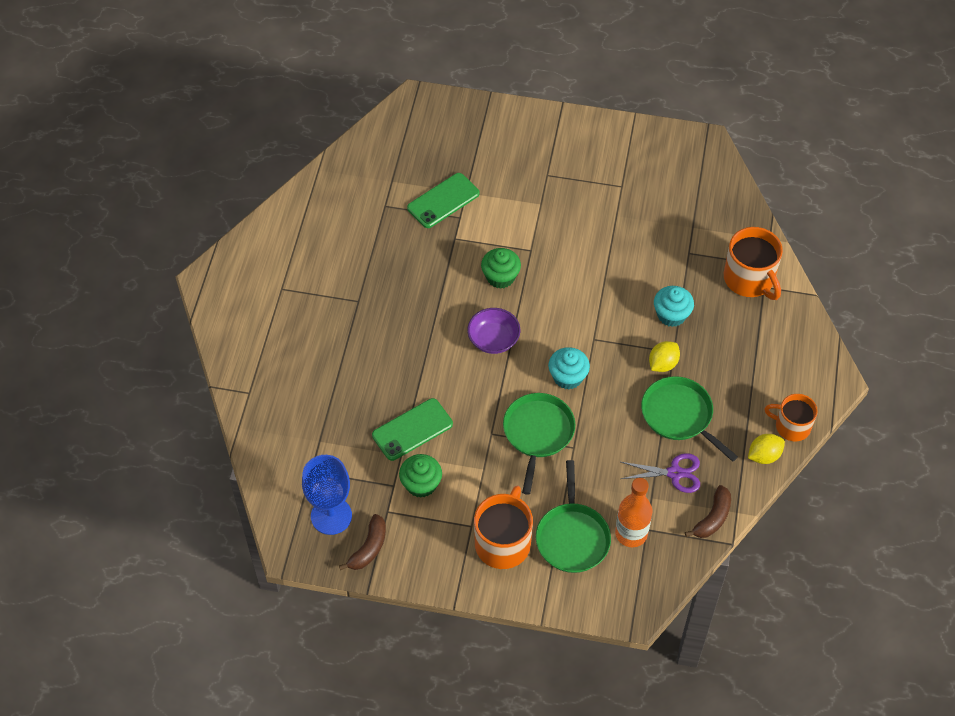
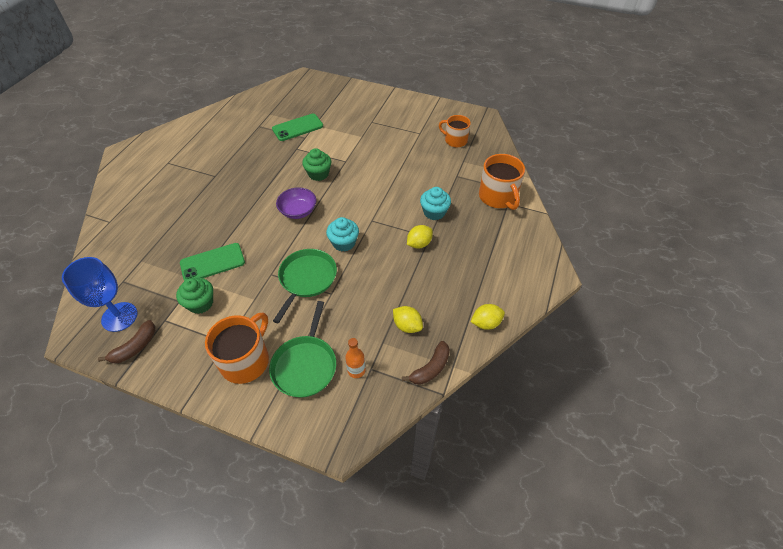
camera: 10 degrees right, 5 degrees down
orange bottle [615,478,652,547] -> orange bottle [345,338,365,378], size x0.63
purple scissors [621,453,700,493] -> yellow lemon [393,306,423,333]
green pan [641,376,738,462] -> none
orange mug [764,394,818,441] -> orange mug moved to [439,115,471,147]

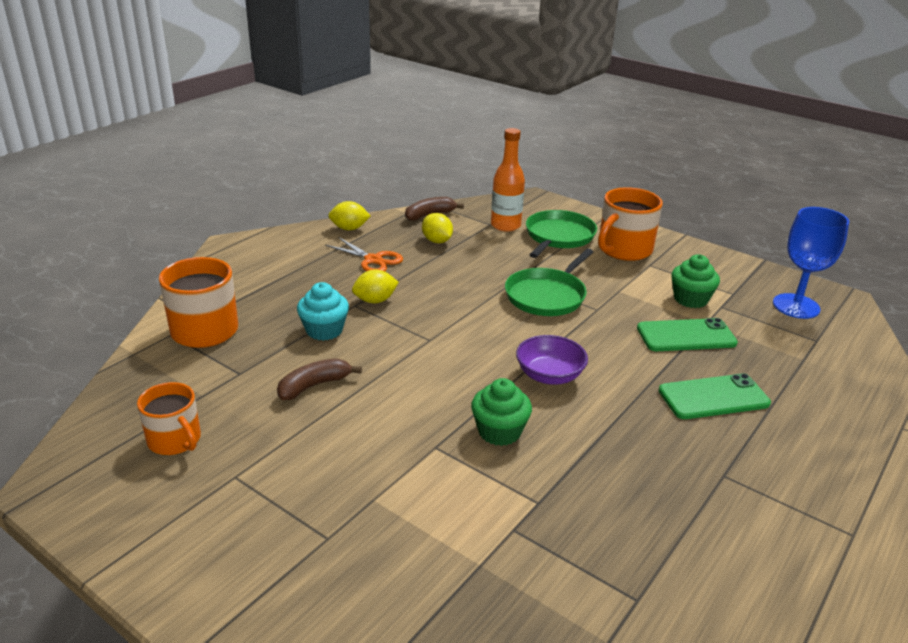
camera: 165 degrees left, 20 degrees down
brown banana [98,320,155,363] -> brown banana moved to [277,358,362,400]
green phone [272,113,323,141] -> green phone moved to [658,373,771,419]
turquoise cupcake [326,217,359,252] -> none
orange bottle [345,338,365,378] -> orange bottle [491,128,525,232], size x1.59
none -> orange scissors [325,237,403,271]

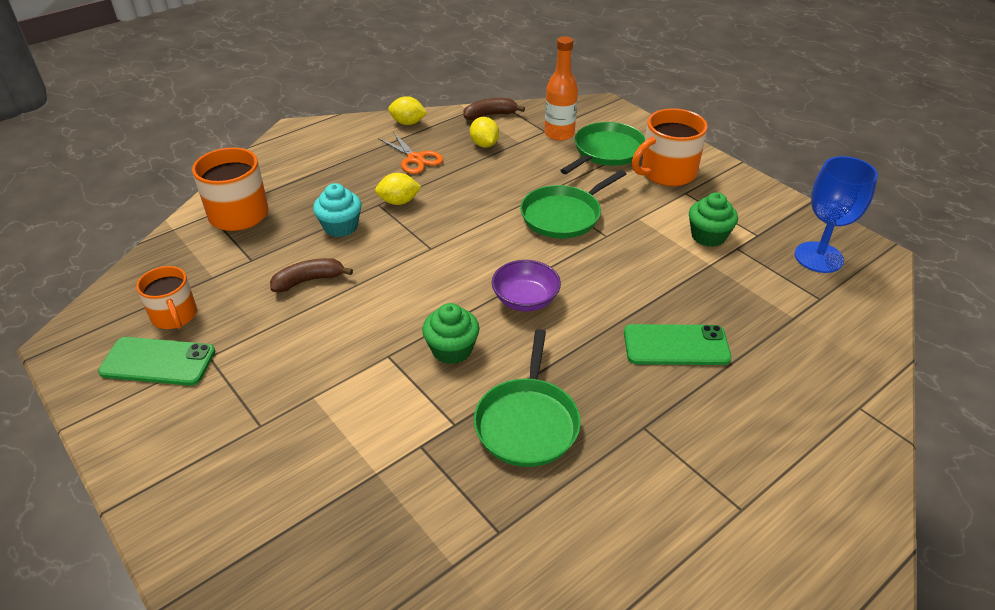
camera: 15 degrees right, 10 degrees up
green phone [637,318,738,351] -> green phone moved to [98,337,215,386]
none -> green pan [474,329,581,467]

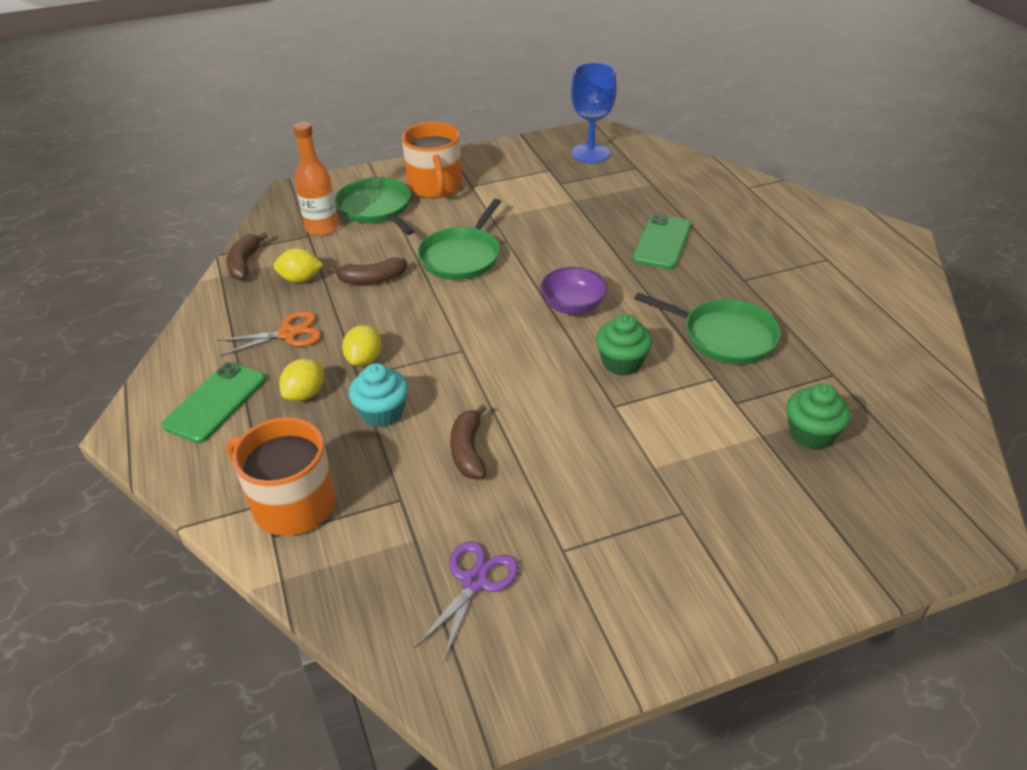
camera: 70 degrees left, 0 degrees up
green phone [98,337,215,386] -> green phone moved to [161,362,266,443]
orange mug [136,266,197,329] -> purple scissors [415,541,519,661]
yellow lemon [388,96,427,125] -> yellow lemon moved to [279,359,324,401]
green pan [520,170,626,239] -> green pan turned 45 degrees clockwise [417,199,501,280]
green cupcake [689,192,738,247] -> green cupcake moved to [787,383,851,450]
none -> brown banana [329,257,407,285]

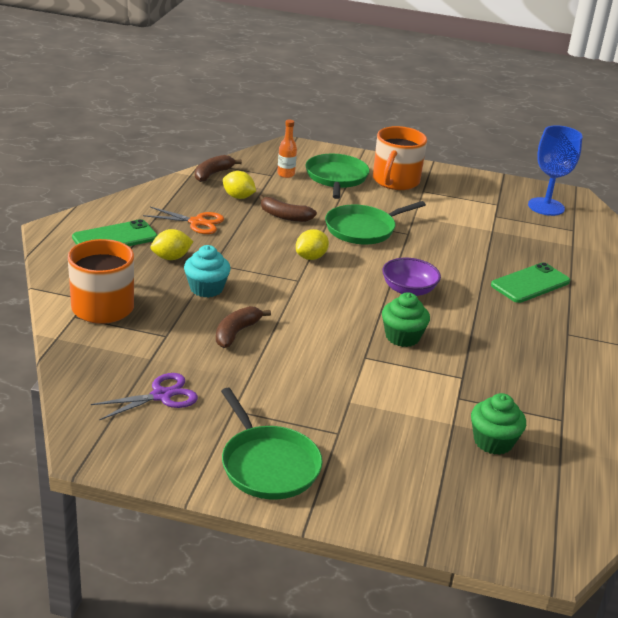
camera: 30 degrees right, 10 degrees down
orange bottle [293,122,339,236] -> orange bottle [277,119,297,178], size x0.63
yellow lemon [342,325,382,366] -> yellow lemon moved to [296,229,329,260]
green pan [634,293,781,364] -> green pan moved to [221,388,323,499]

